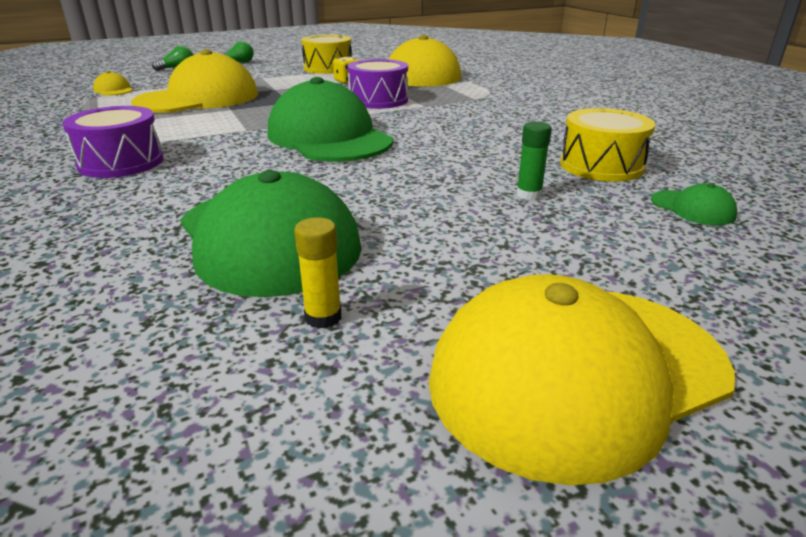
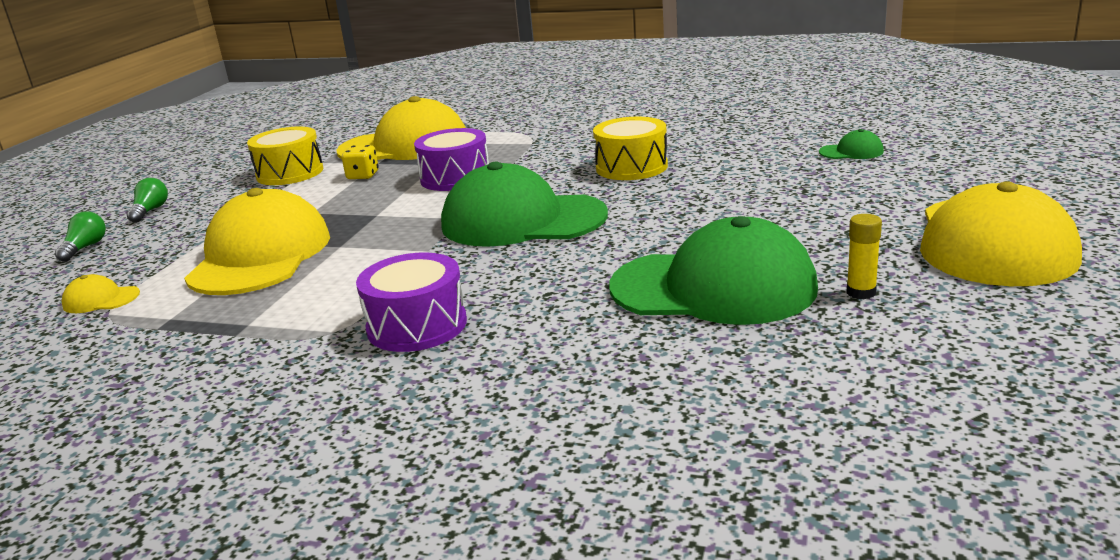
camera: 45 degrees left, 5 degrees down
green glue stick [516,121,552,200] -> none
yellow drum [560,108,655,182] -> yellow drum moved to [593,117,668,180]

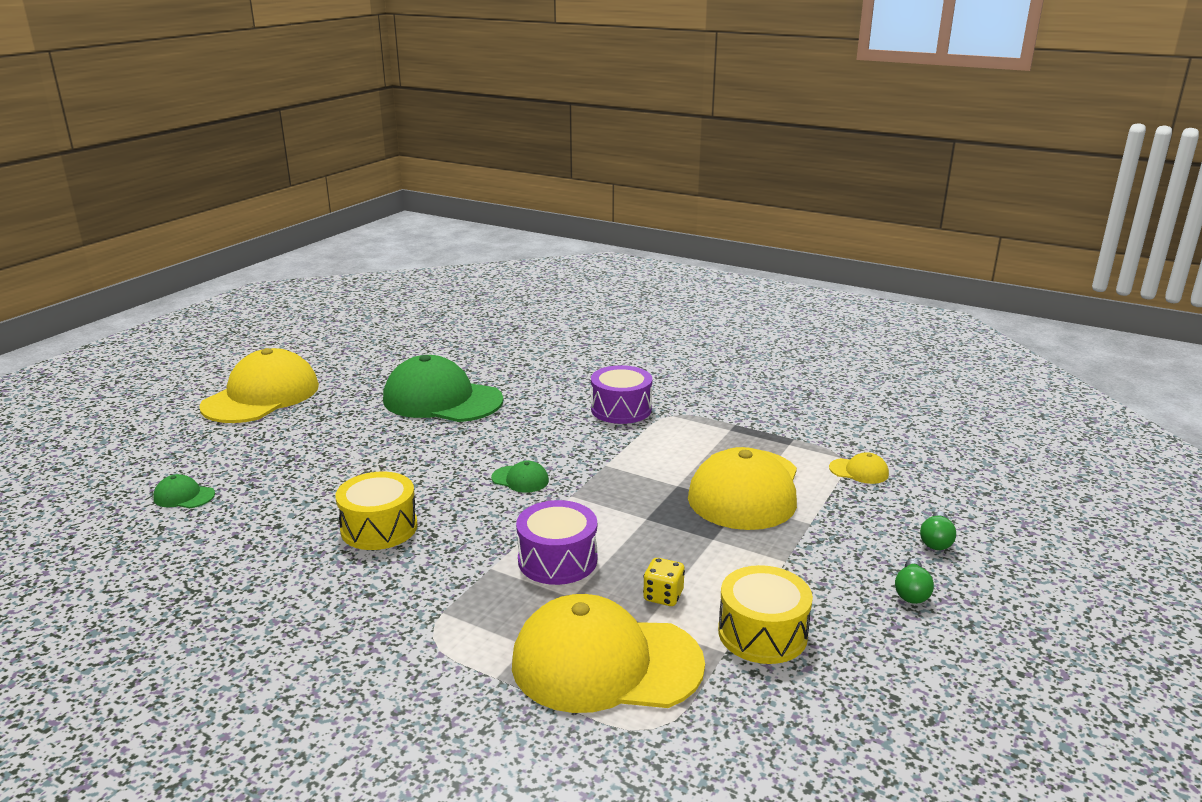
camera: 170 degrees left, 0 degrees up
green cap [441,162,608,247] -> green cap [491,461,549,493], size x0.41
yellow glue stick [847,214,882,299] -> none

